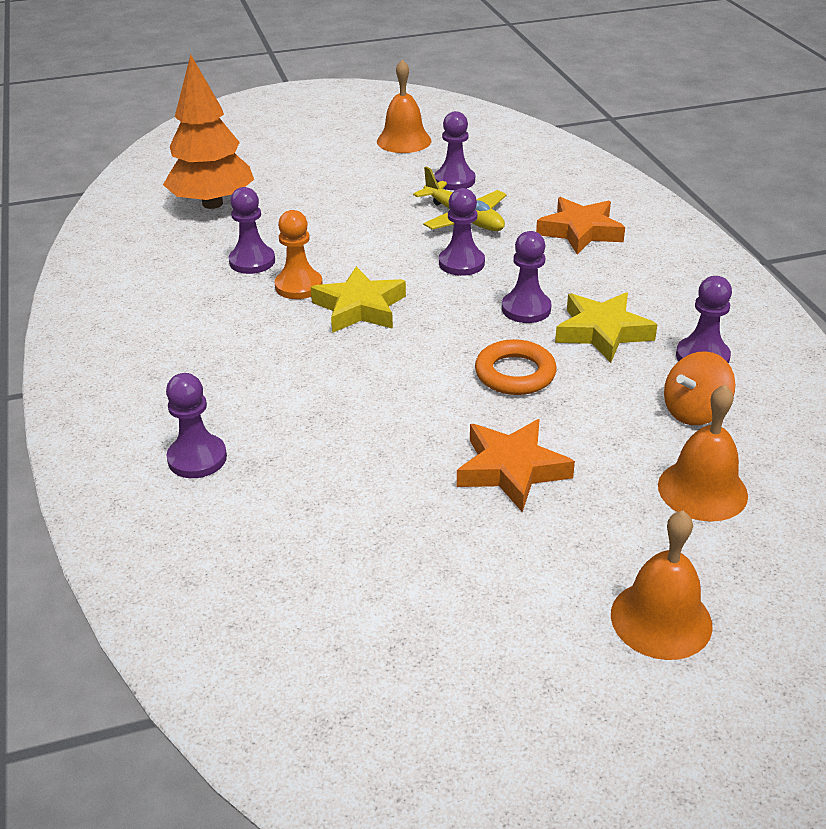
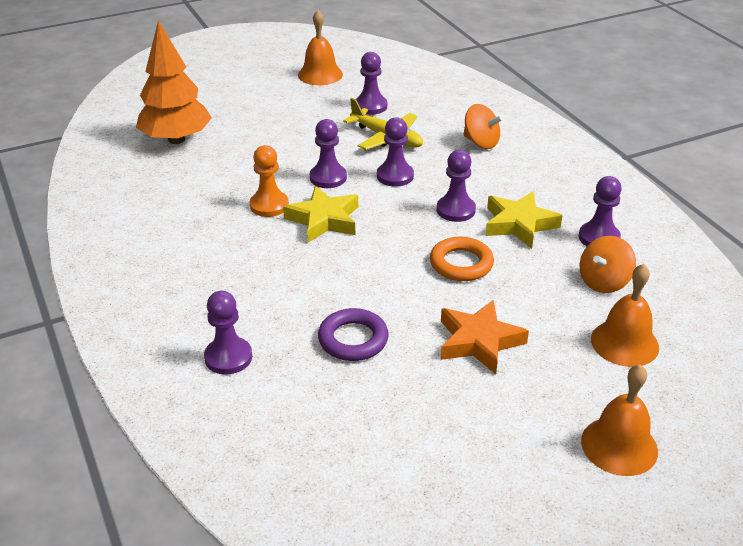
camera: 10 degrees left, 0 degrees up
purple pawn [229,187,275,274] -> purple pawn moved to [310,119,347,188]
orange star [536,197,625,254] -> orange spinning top [463,104,503,149]
none -> purple ring [318,308,389,361]

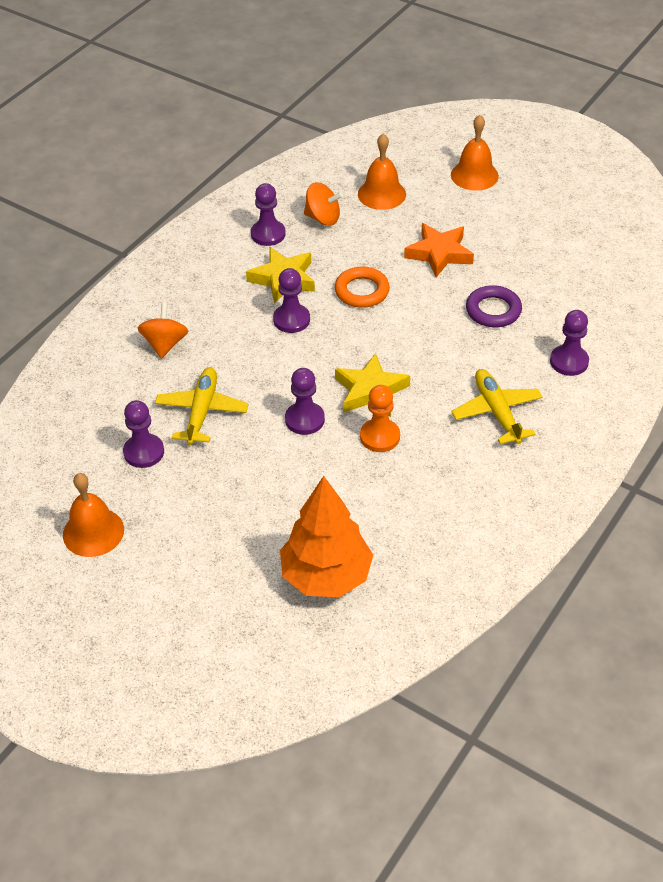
camera: 120 degrees left, 10 degrees up
purple pawn [377,117,414,187] -> none
none -> yellow plane [451,369,543,444]

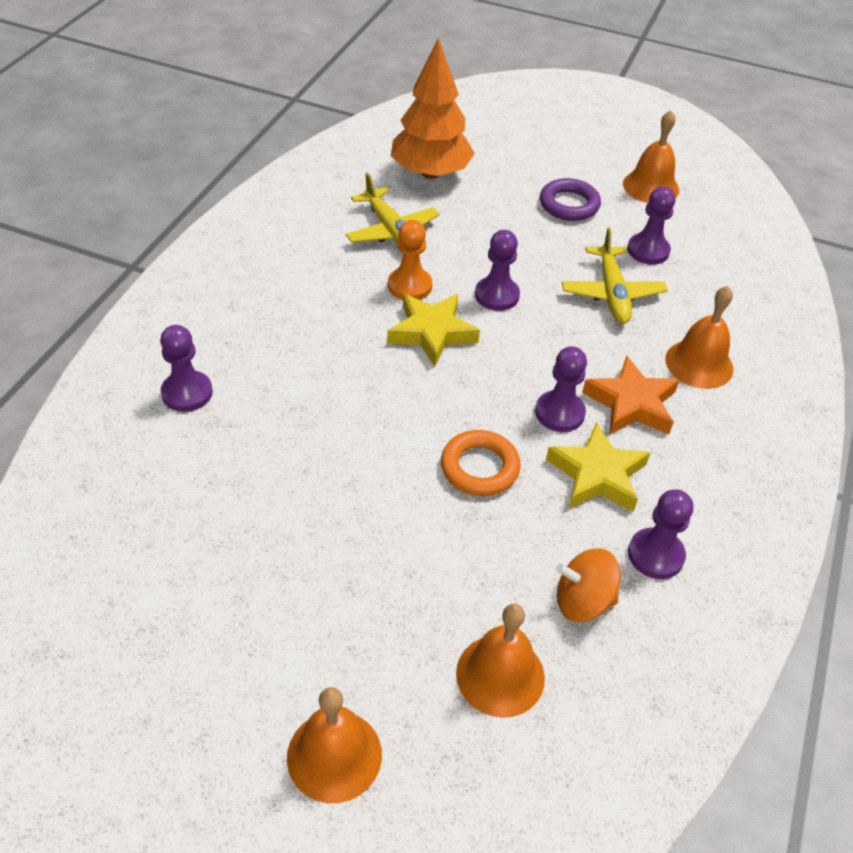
camera: 165 degrees right, 0 degrees up
orange spinning top [138,303,188,359] -> orange bell [665,286,733,389]
orange star [404,223,474,277] -> orange star moved to [582,355,679,435]
yellow plane [451,369,543,444] -> yellow plane moved to [346,173,440,243]
purple ring [466,285,522,327] -> purple ring moved to [540,178,601,221]

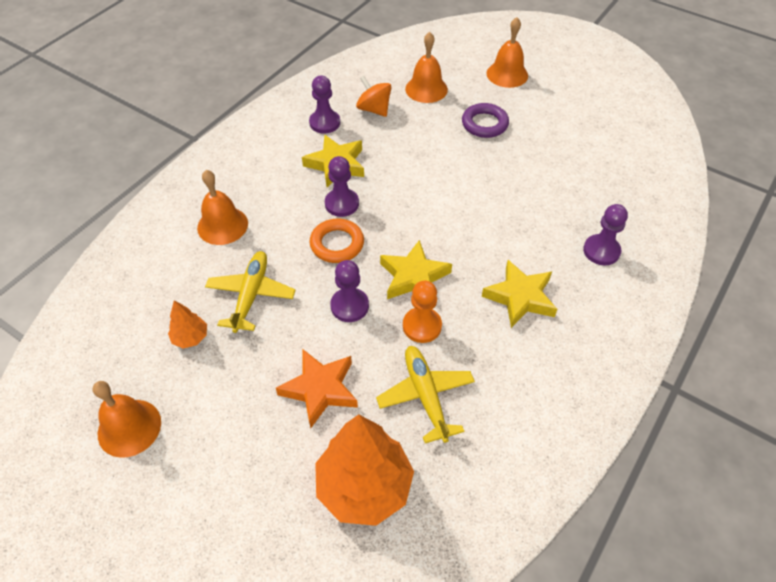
camera: 165 degrees left, 5 degrees up
orange ring [441,430,521,496] -> orange ring moved to [310,219,364,263]
purple ring [540,178,601,221] -> purple ring moved to [462,103,509,138]
orange spinning top [556,548,621,622] -> orange spinning top turned 150 degrees counterclockwise [356,76,392,117]
orange star [582,355,679,435] -> orange star moved to [276,349,358,428]
purple pawn [627,187,676,265] -> orange tree [168,300,207,349]
none -> yellow star [482,260,557,328]

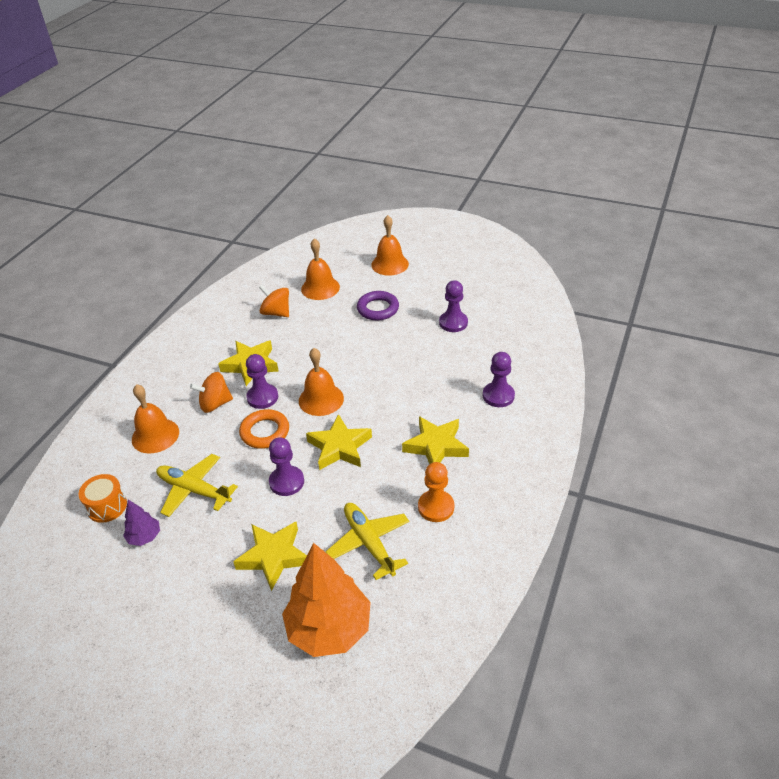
camera: 10 degrees left, 10 degrees down
orange bell [93,381,161,458] -> orange bell moved to [299,348,344,416]
orange tree [168,300,207,349] -> purple tree [123,500,160,546]
yellow plane [205,251,296,333] -> yellow plane turned 60 degrees counterclockwise [156,454,238,517]
orange star [276,349,358,428] -> yellow star [233,522,307,591]
purple pawn [309,75,340,133] -> purple pawn moved to [439,280,468,332]
orange pawn [403,281,442,343] -> orange pawn moved to [418,462,454,522]
none -> orange drum [79,474,127,523]
none -> orange spinning top [190,372,233,413]

